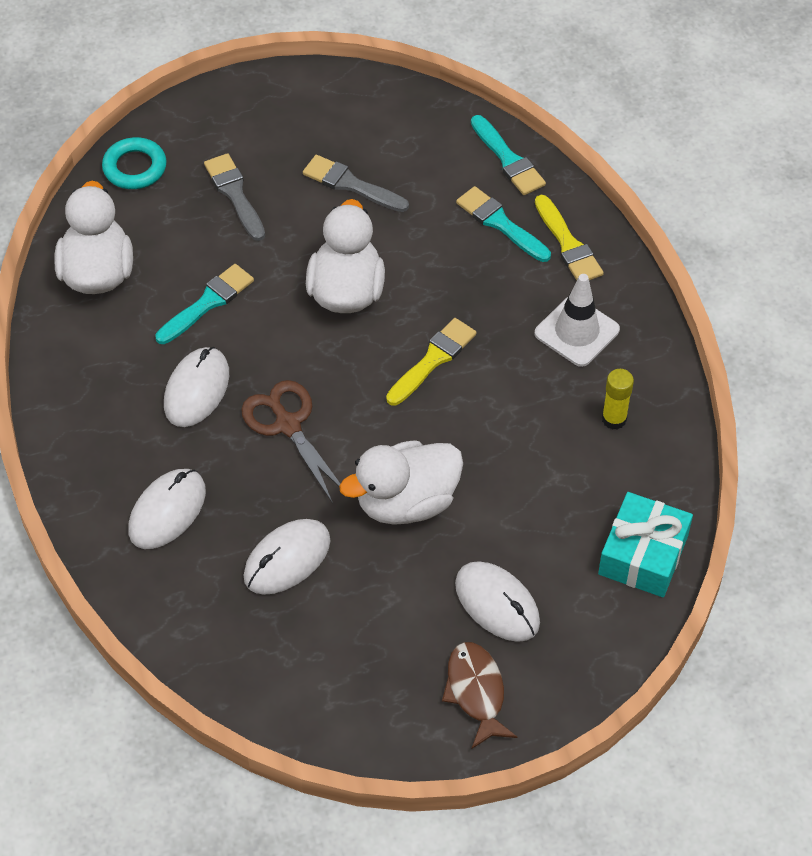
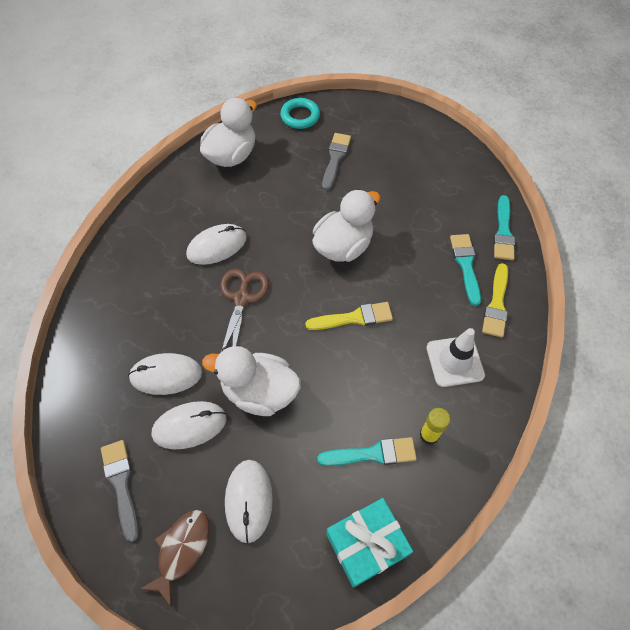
camera: 40 degrees right, 5 degrees up
white mouse [128,469,206,549] -> white mouse moved to [152,401,227,450]
turquoise brush [155,264,254,344] -> turquoise brush moved to [317,437,417,466]
grey brush [303,155,409,212] -> grey brush moved to [101,440,139,542]

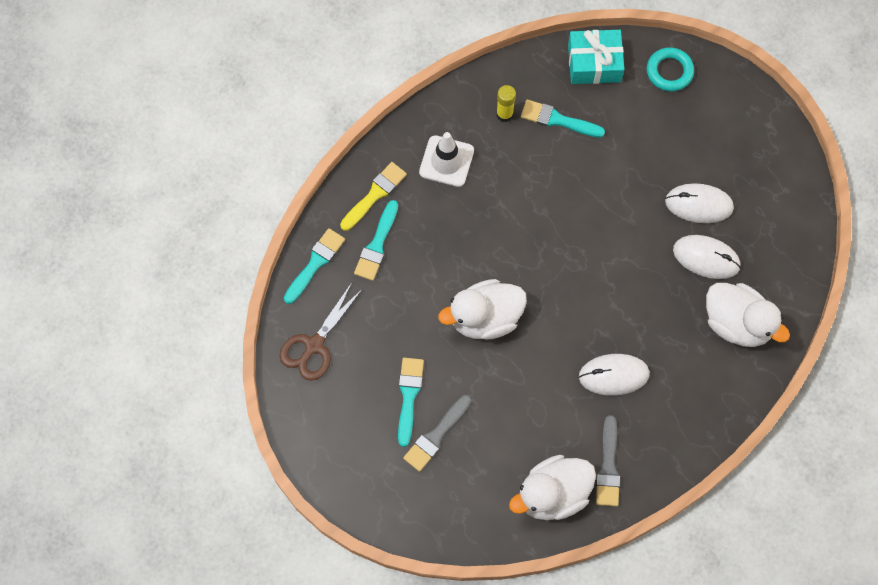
camera: 155 degrees left, 10 degrees up
grey brush [101,440,139,542] -> grey brush moved to [596,415,620,506]
brown fish [140,510,209,608] -> none
white duck [202,346,301,416] -> white duck moved to [706,283,790,347]
brown scissors [220,268,269,352] -> brown scissors moved to [280,283,363,381]
white mouse [225,460,273,543] -> none
turquoise ring [280,98,320,129] -> turquoise ring moved to [647,47,694,91]
yellow brush [306,302,393,330] -> none
none -> turquoise brush [398,358,424,447]

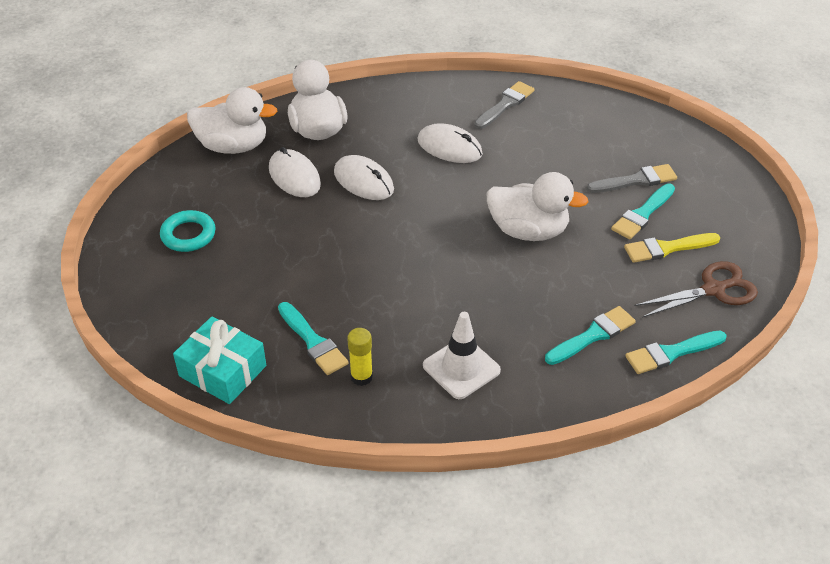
camera: 145 degrees left, 25 degrees down
yellow brush [340,162,407,231] -> yellow brush moved to [624,233,720,263]
white duck [509,455,596,520] -> white duck moved to [187,87,278,154]
turquoise ring [647,47,694,91] -> turquoise ring moved to [160,210,216,252]
white mouse [665,183,734,223] -> white mouse moved to [334,155,394,200]

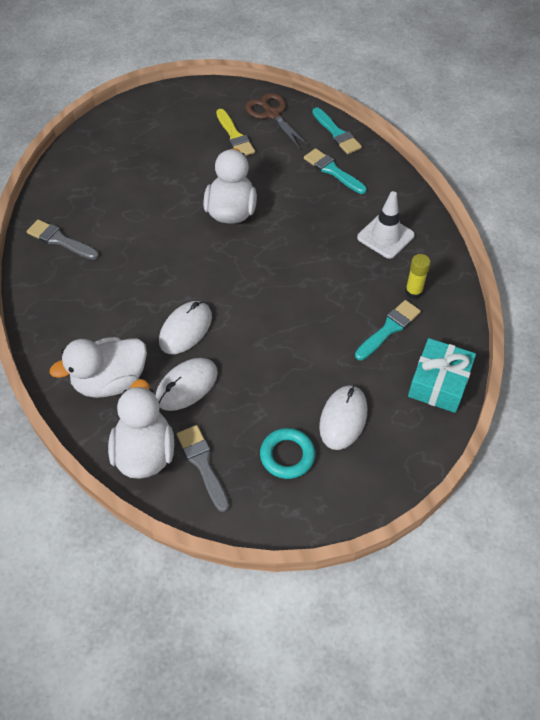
camera: 100 degrees left, 10 degrees up
white mouse [418,123,483,163] -> white mouse moved to [319,385,367,450]
grey brush [587,164,677,193] -> grey brush moved to [177,425,229,512]
turquoise brush [611,184,675,239] -> none

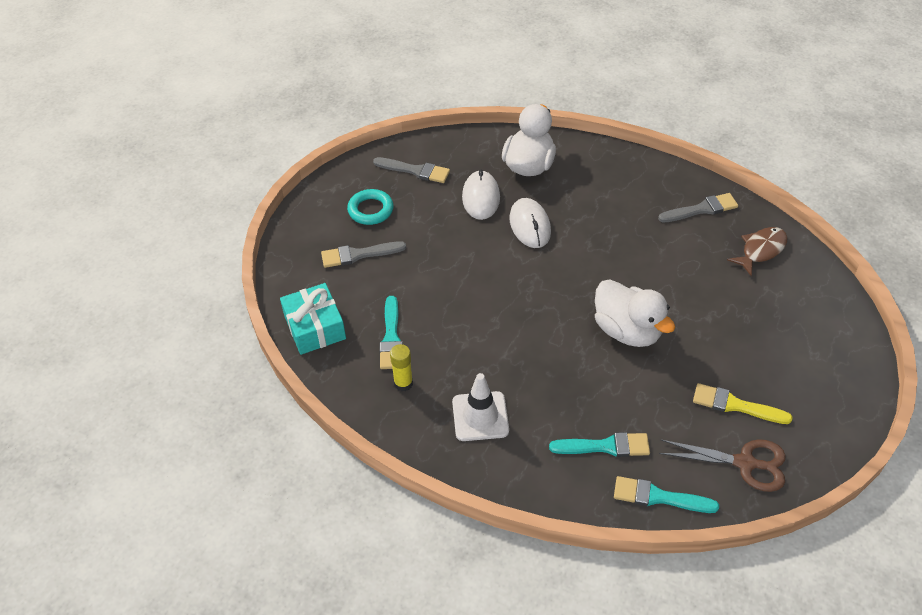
camera: 135 degrees right, 5 degrees down
white duck [108,379,174,479] -> none
white mouse [319,385,367,450] -> grey brush [321,241,406,268]
none -> brown fish [727,227,787,276]

